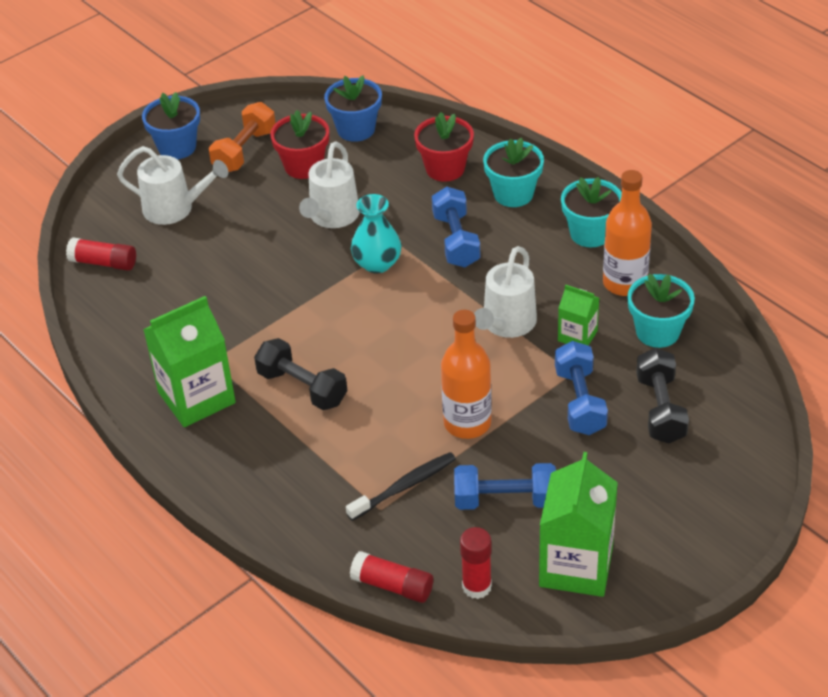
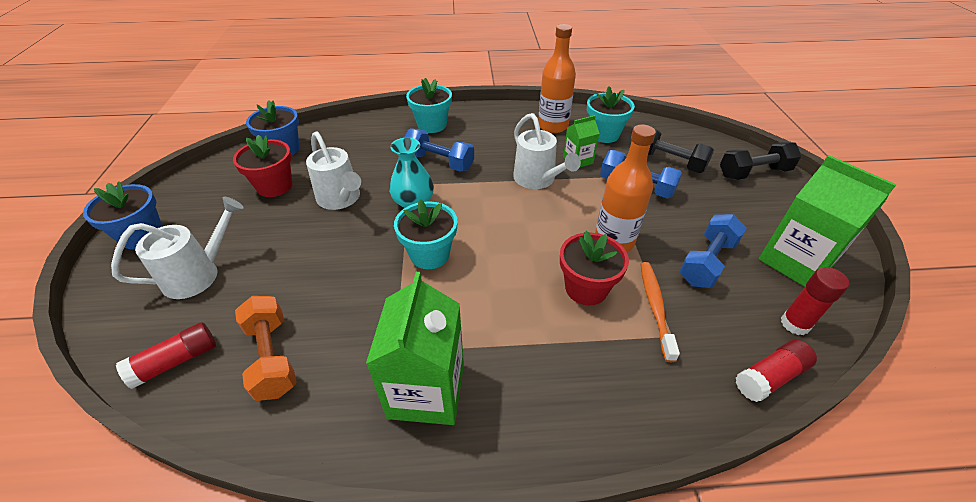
camera: 55 degrees left, 0 degrees up
orange dumbbell [209,102,276,172] -> orange dumbbell moved to [235,296,297,401]
black dumbbell [254,338,347,410] -> black dumbbell moved to [720,142,802,180]
black toothbrush [346,452,456,521] -> orange toothbrush [641,262,680,362]
red flower pot [414,112,474,182] -> red flower pot moved to [560,231,629,306]
turquoise flower pot [561,177,622,247] -> turquoise flower pot moved to [394,199,457,269]

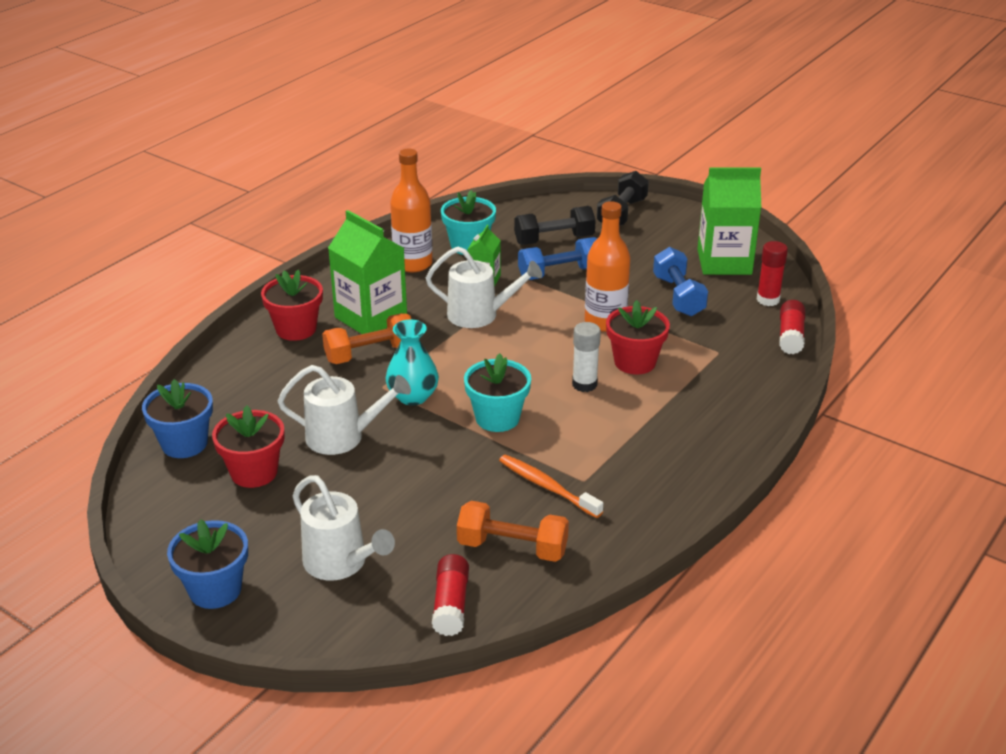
camera: 50 degrees left, 10 degrees down
white watering can [111,197,244,299] -> white watering can turned 135 degrees clockwise [293,475,395,580]
green carton [366,272,464,425] -> green carton moved to [328,210,407,334]
blue dumbbell [404,128,474,171] -> orange dumbbell [322,313,412,364]
turquoise flower pot [406,78,452,133] -> red flower pot [261,270,323,341]
orange toothbrush [641,262,680,362] -> orange toothbrush moved to [499,455,603,518]
none -> white glue stick [572,322,601,392]

